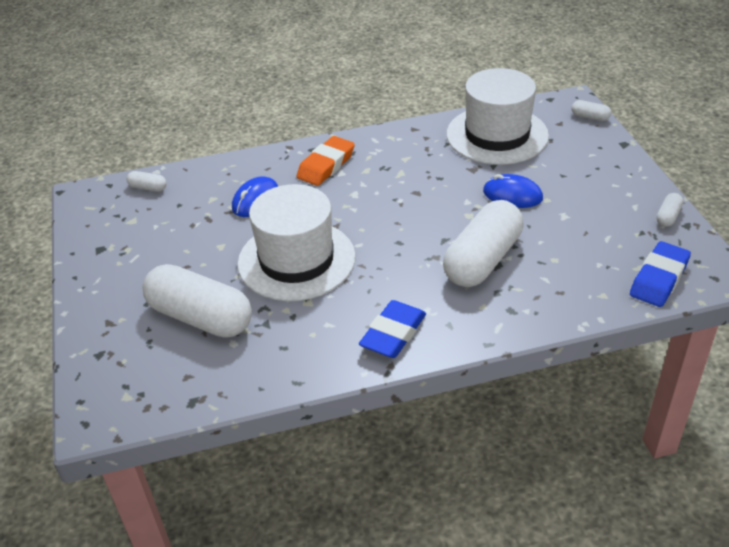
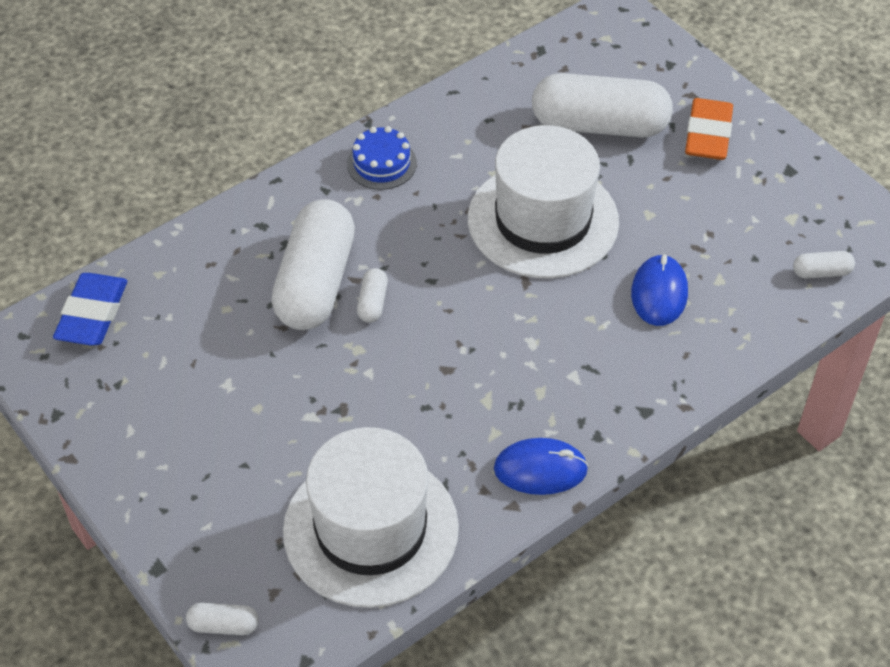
camera: 155 degrees right, 10 degrees up
orange eraser [296,136,355,186] -> orange eraser moved to [685,98,733,160]
blue eraser [359,300,426,358] -> blue cake [347,126,417,190]
blue mouse [483,174,543,208] -> blue mouse moved to [494,438,588,495]
white capsule [656,193,684,227] -> white capsule moved to [357,268,388,323]

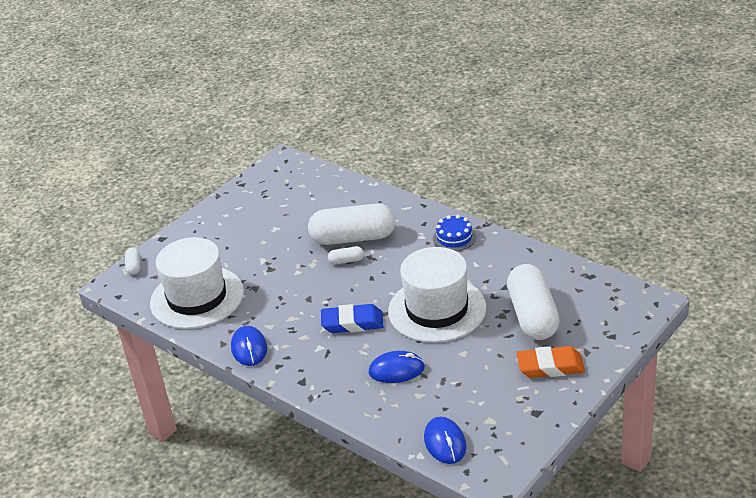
camera: 80 degrees right, 15 degrees down
blue eraser [53,273,127,346] -> blue eraser moved to [321,304,384,333]
white capsule [793,251,855,279] -> blue mouse [424,416,467,464]

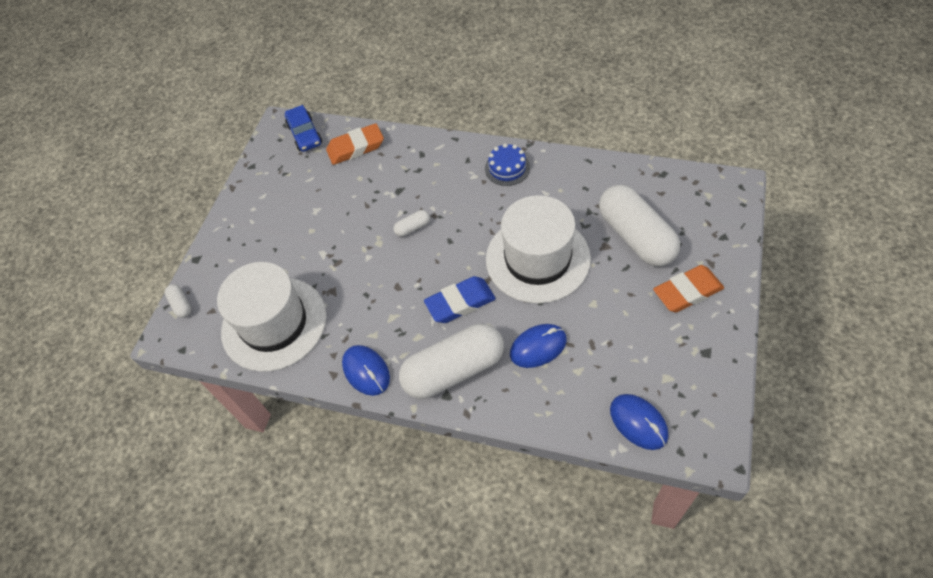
camera: 20 degrees left, 20 degrees up
white capsule [308,203,396,245] -> white capsule moved to [399,324,504,399]
none -> blue car [285,105,322,152]
none -> orange eraser [326,123,384,165]

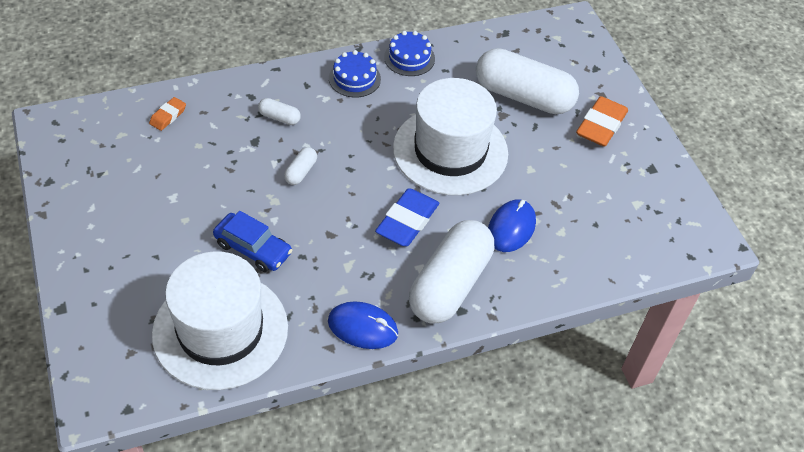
camera: 45 degrees left, 5 degrees down
white capsule [165,284,191,318] -> white capsule moved to [258,98,301,125]
blue car [285,105,322,152] -> blue car moved to [213,211,293,272]
orange eraser [326,123,384,165] -> orange eraser [149,97,186,131], size x0.54
blue mouse [610,394,668,450] -> none
none -> blue cake [384,31,435,76]

